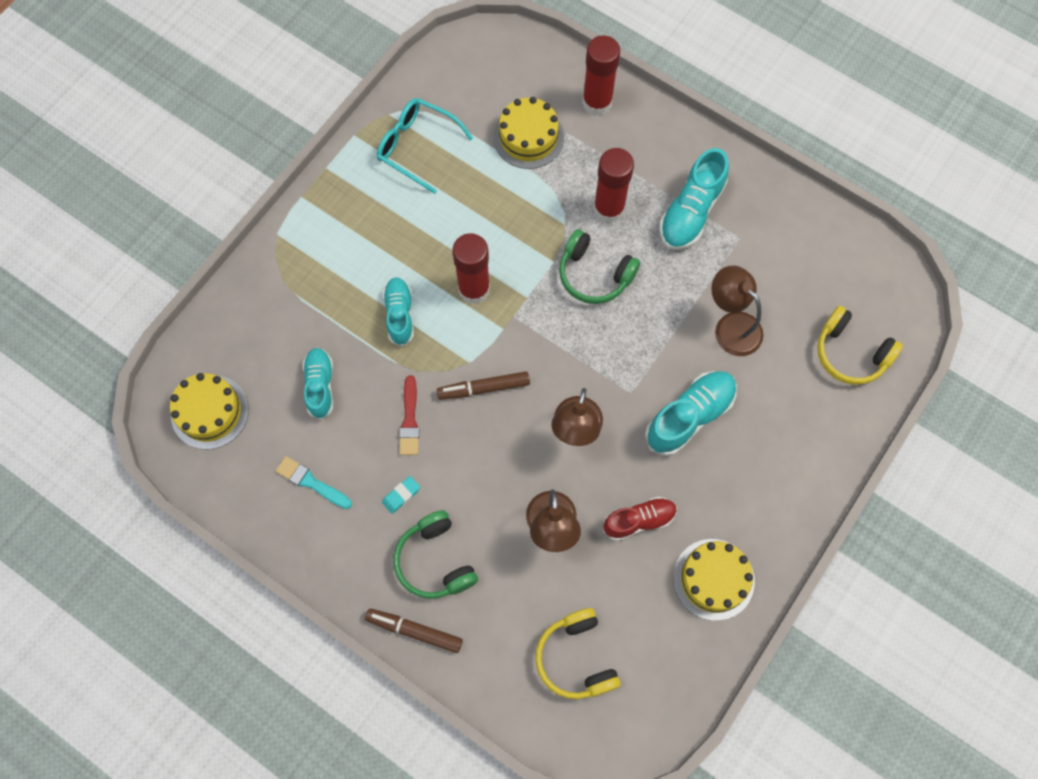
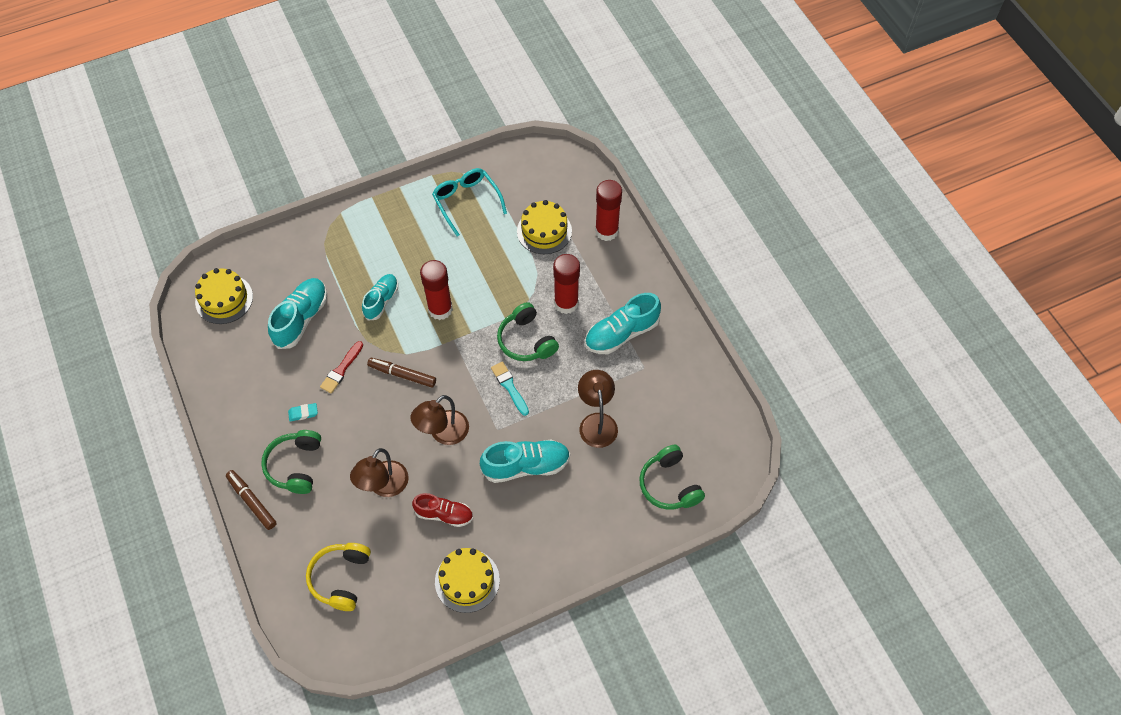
camera: 30 degrees right, 10 degrees down
turquoise brush [276,456,352,509] -> turquoise brush moved to [491,362,529,416]
turquoise shoe [303,348,333,420] -> turquoise shoe [268,278,327,349], size x1.51
yellow headphones [817,306,903,385] -> green headphones [639,445,705,510]

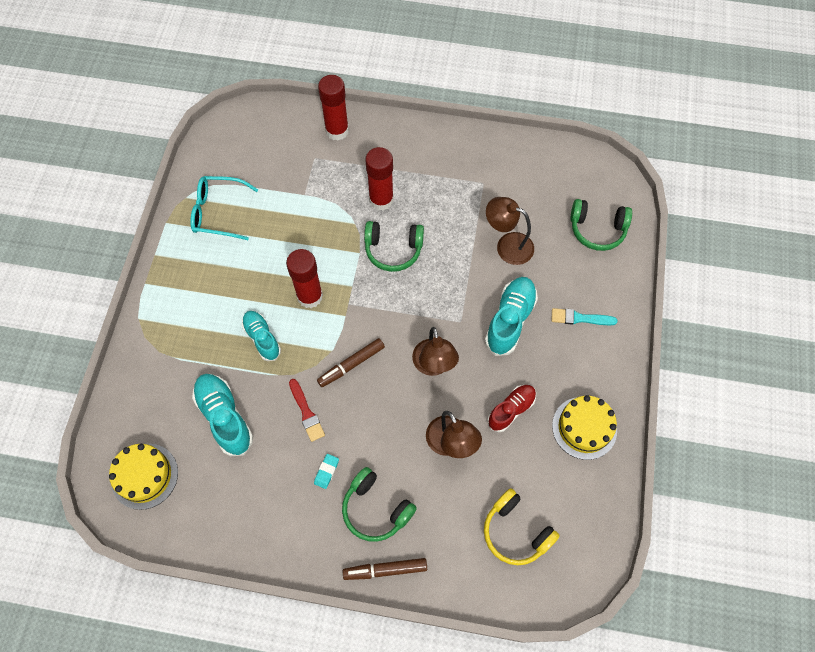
camera: 55 degrees left, 5 degrees up
turquoise brush [491,362,529,416] -> turquoise brush moved to [551,308,617,325]
yellow cake [517,200,572,254] -> none
turquoise shoe [585,293,661,354] -> none

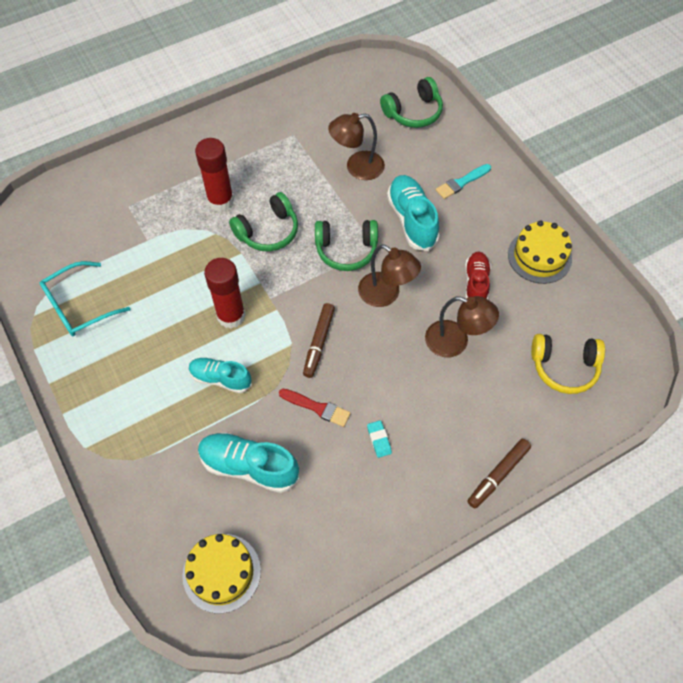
camera: 40 degrees left, 5 degrees down
red glue stick [318,75,349,141] -> none
green headphones [342,467,417,542] -> green headphones moved to [315,220,378,271]

